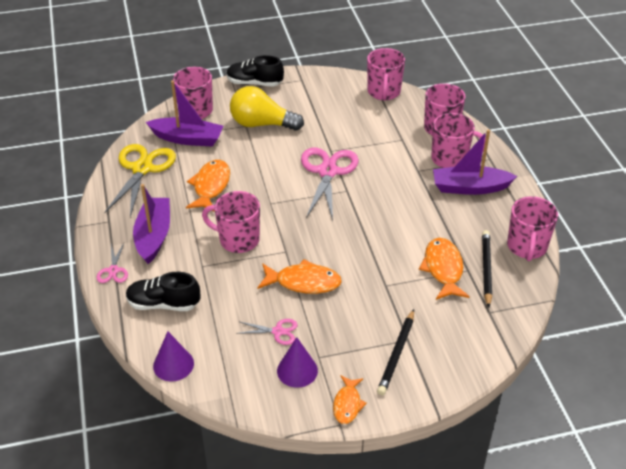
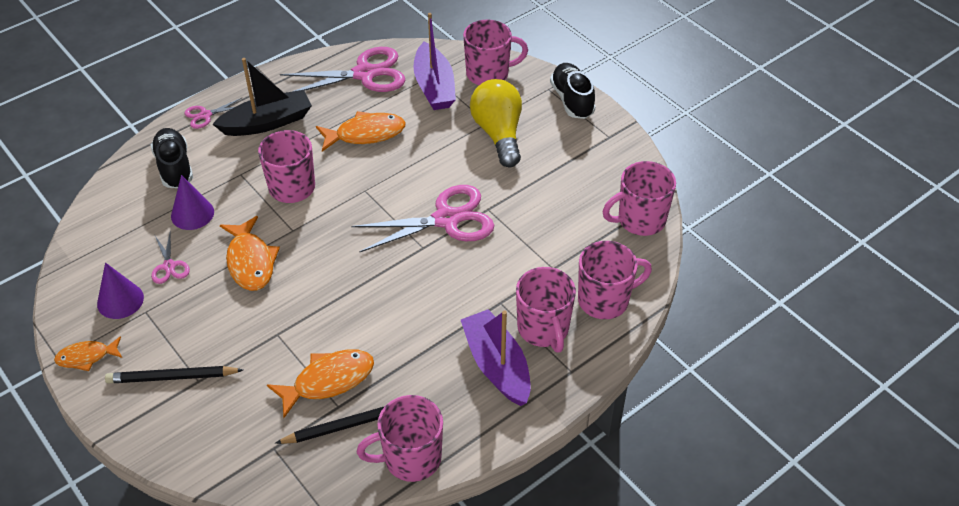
camera: 65 degrees right, 5 degrees up
yellow scissors [104,144,176,217] -> pink scissors [280,47,405,92]
purple boat [133,184,170,264] -> black boat [213,58,312,136]
purple cone [153,331,194,381] -> purple cone moved to [171,175,214,230]

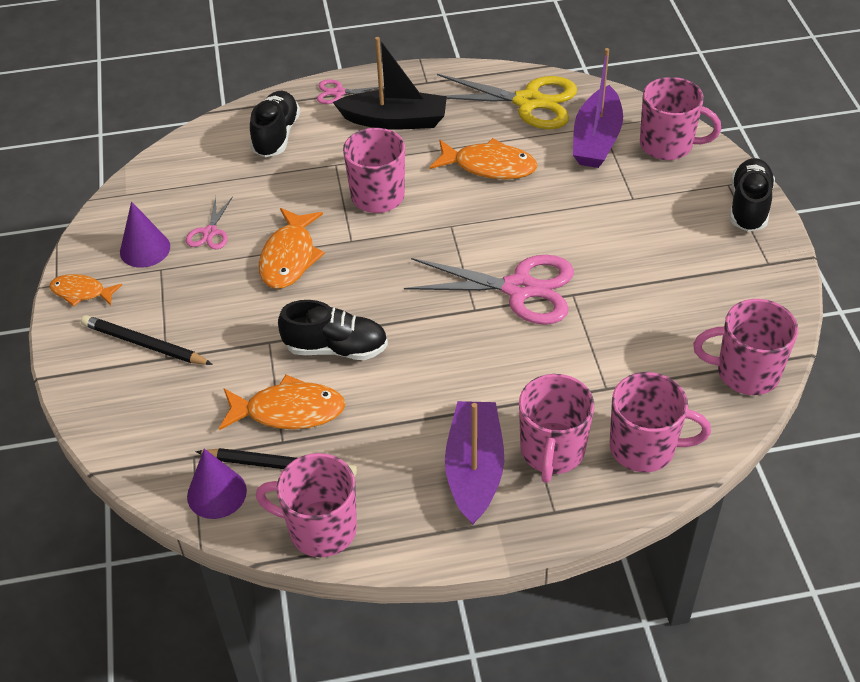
camera: 30 degrees right, 0 degrees up
purple cone [171,175,214,230] -> purple cone moved to [187,449,247,519]
pink scissors [280,47,405,92] -> yellow scissors [437,74,577,129]
yellow light bulb [470,79,522,168] -> none
none -> black shoe [278,300,388,360]

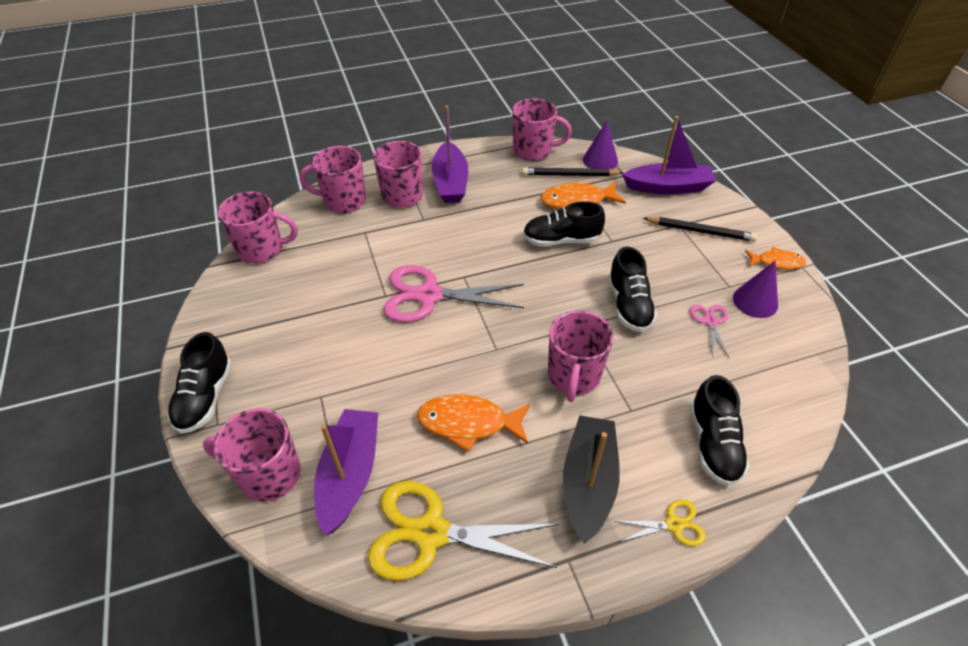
camera: 170 degrees right, 0 degrees up
orange fish [259,208,325,289] -> black shoe [608,247,657,332]
pink scissors [317,79,384,104] -> yellow scissors [615,499,706,546]
black boat [333,37,447,130] -> black boat turned 105 degrees clockwise [563,415,620,544]
none -> purple boat [622,116,716,194]

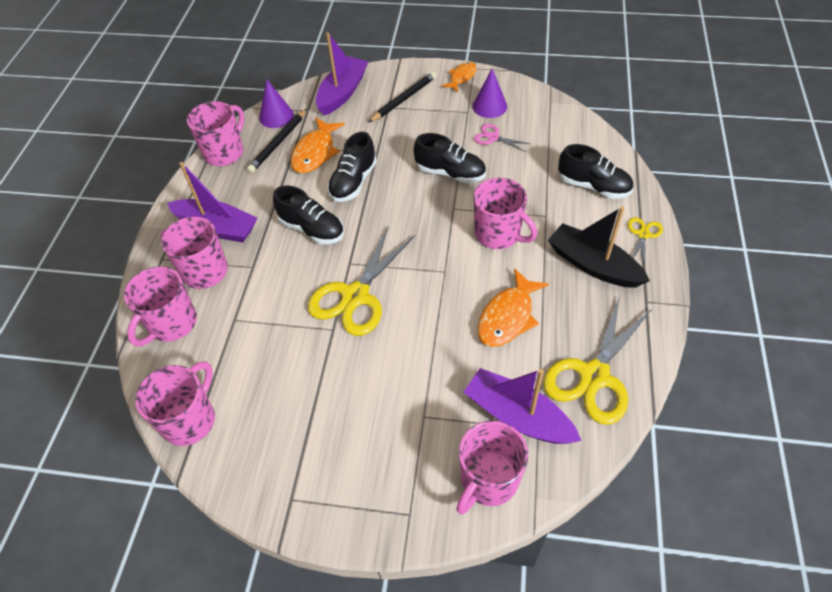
camera: 60 degrees left, 5 degrees up
black shoe [167,332,232,434] -> black shoe moved to [273,185,344,244]
pink scissors [384,265,524,323] -> yellow scissors [308,227,415,336]

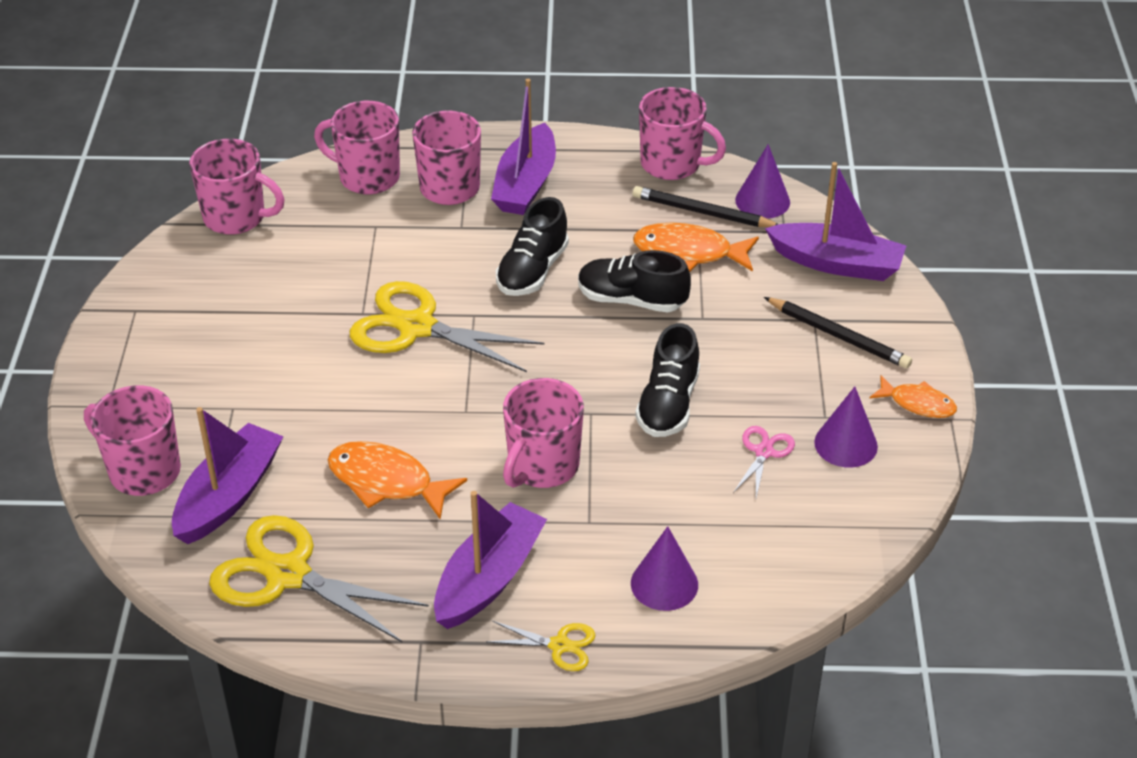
camera: 80 degrees right, 10 degrees down
black boat [548,206,650,288] -> purple boat [434,491,547,629]
black shoe [558,144,633,199] -> purple cone [631,526,698,611]

